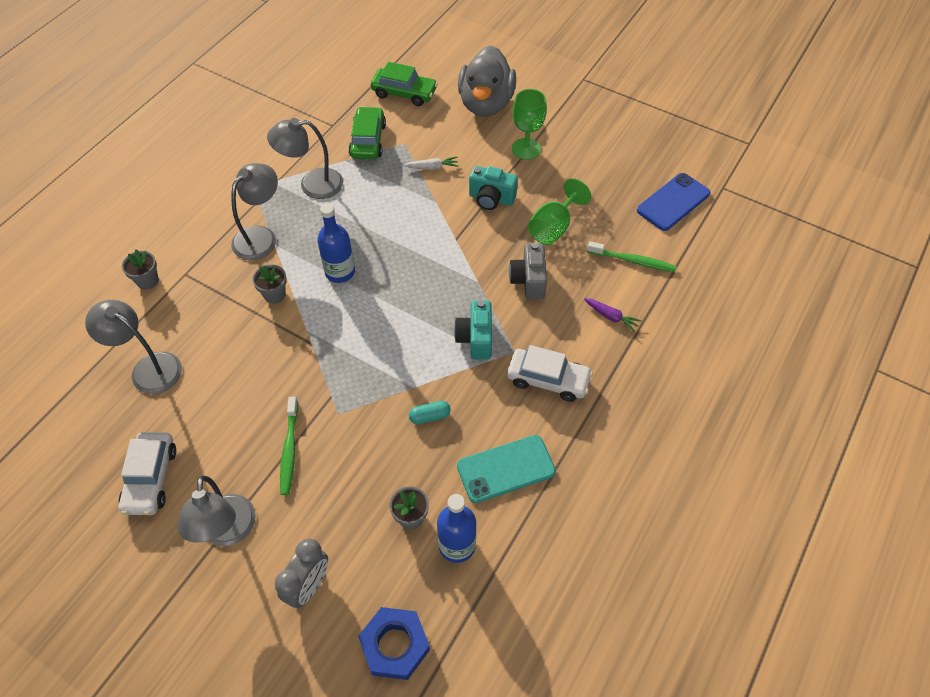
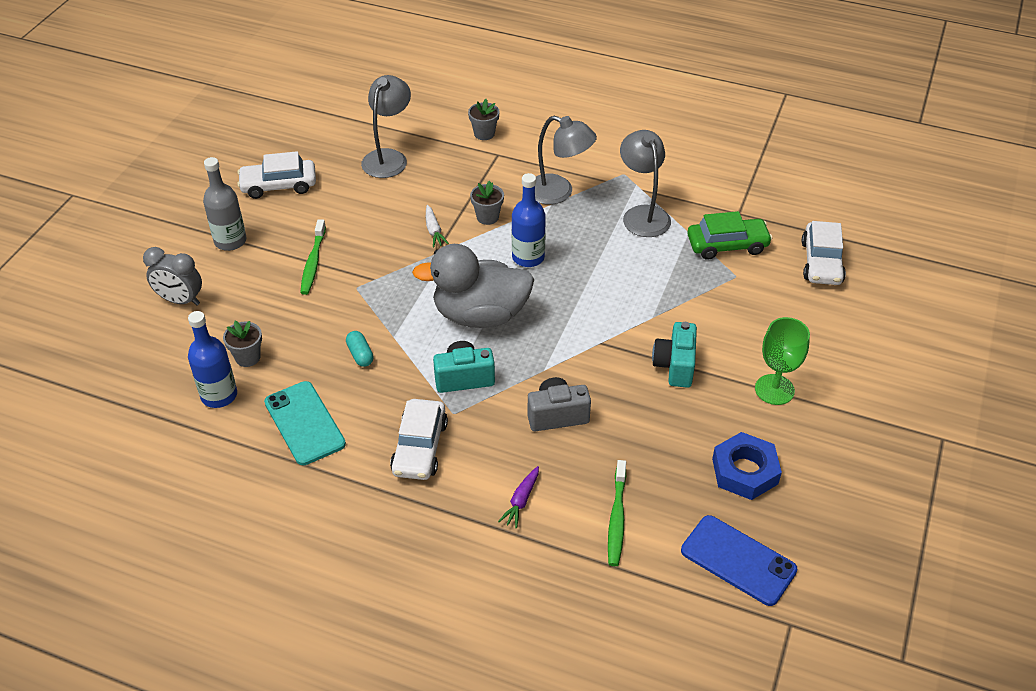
camera: 80 degrees right, 10 degrees down
grey lamp [178,475,256,546] -> grey bottle [203,157,246,251]
green toothbrush [280,397,298,495] -> green toothbrush turned 75 degrees counterclockwise [300,219,326,295]
blue nut [358,607,430,680] -> blue nut moved to [712,432,782,500]
green car [371,62,438,106] -> white car [802,221,846,285]
white carrot [404,157,459,170] -> white carrot moved to [426,205,449,247]
grey duck [458,45,516,117] -> grey duck moved to [412,244,534,328]
green goblet [528,178,591,245] -> none

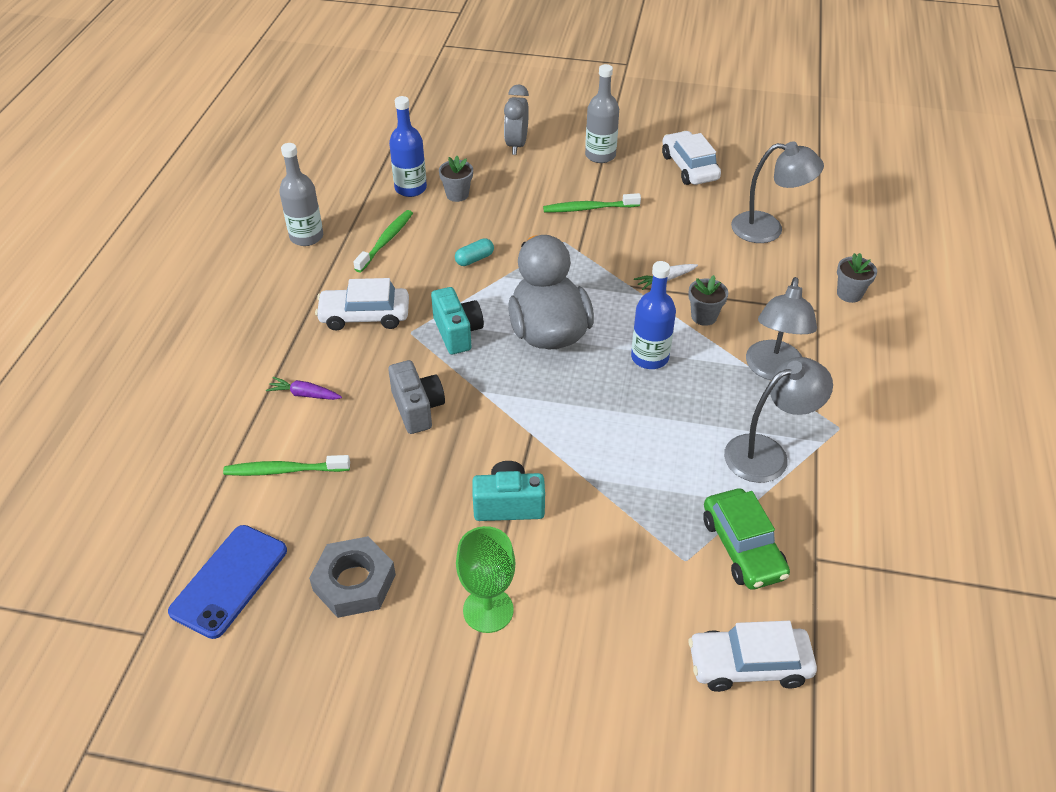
camera: 80 degrees right, 0 degrees up
turquoise phone [264,381,346,465] -> green toothbrush [353,210,413,272]
blue nut [712,432,782,500] -> grey nut [309,536,396,618]
none -> grey bottle [279,143,323,246]

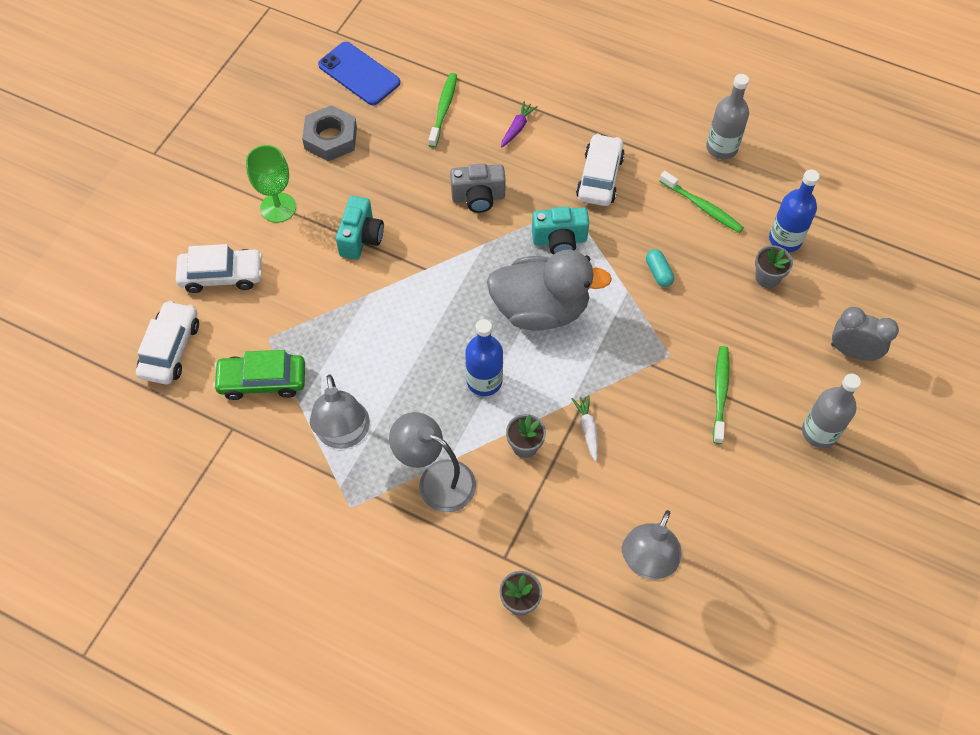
camera: 105 degrees right, 15 degrees up
white car [662,131,721,185] -> white car moved to [176,244,263,293]

